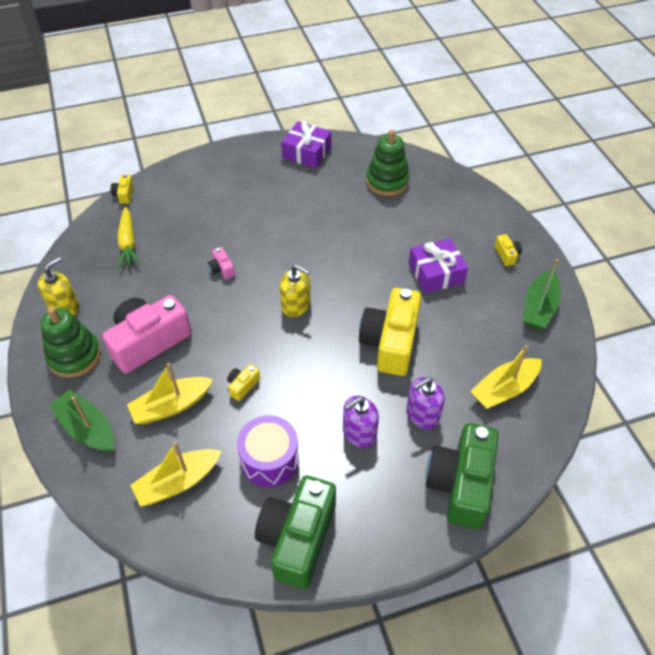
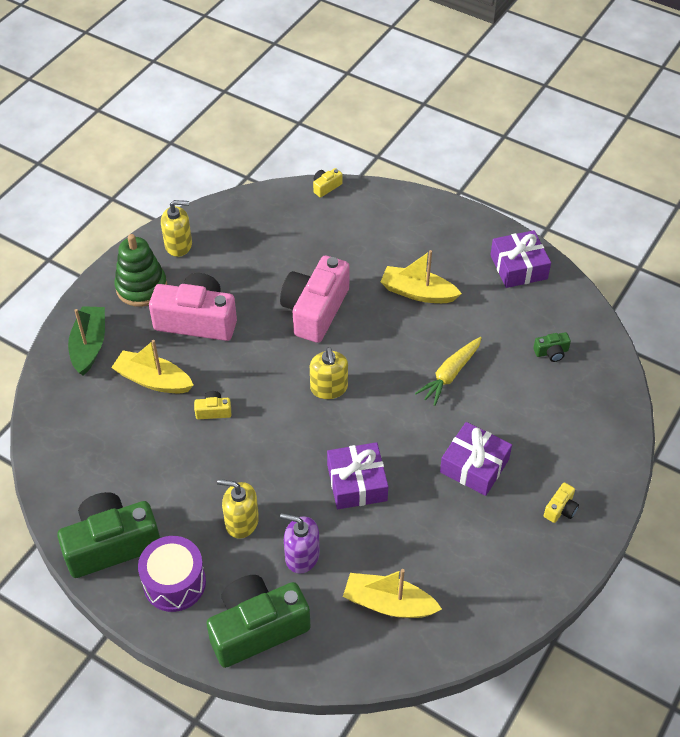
camera: 50 degrees right, 0 degrees up
yellow carrot [118,207,140,268] -> yellow carrot moved to [415,337,482,406]
yellow boat [130,441,222,507] -> yellow boat moved to [381,250,462,303]
pink camera [208,247,235,279] -> pink camera [280,256,350,343], size x2.41
purple drum [237,415,299,487] -> purple drum moved to [138,536,206,612]
purple soap dispenser [343,396,379,448] -> yellow soap dispenser [217,479,259,539]
yellow camera [359,288,421,376] -> purple gift [327,442,388,509]
green stacking toy [366,129,410,196] -> green camera [533,332,571,362]
green boat [523,259,561,330] -> none

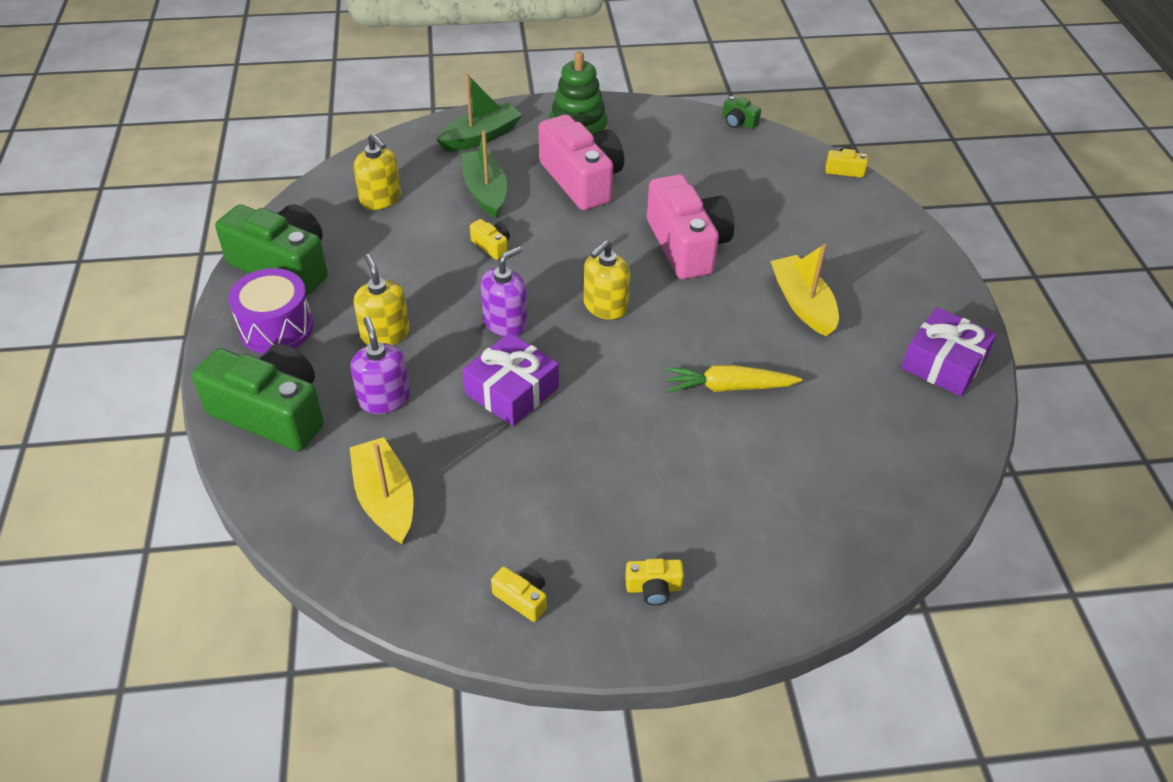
camera: 50 degrees right, 5 degrees down
yellow boat [111,340,194,393] -> green boat [462,131,507,219]
yellow soap dispenser [161,200,192,257] -> yellow soap dispenser moved to [354,133,401,210]
pink camera [280,256,350,343] -> pink camera turned 90 degrees clockwise [647,174,734,279]
purple gift [440,422,512,496] -> none
green camera [533,332,571,362] -> green camera moved to [723,96,761,129]
none -> purple soap dispenser [481,246,528,337]
none -> yellow camera [491,567,547,622]

